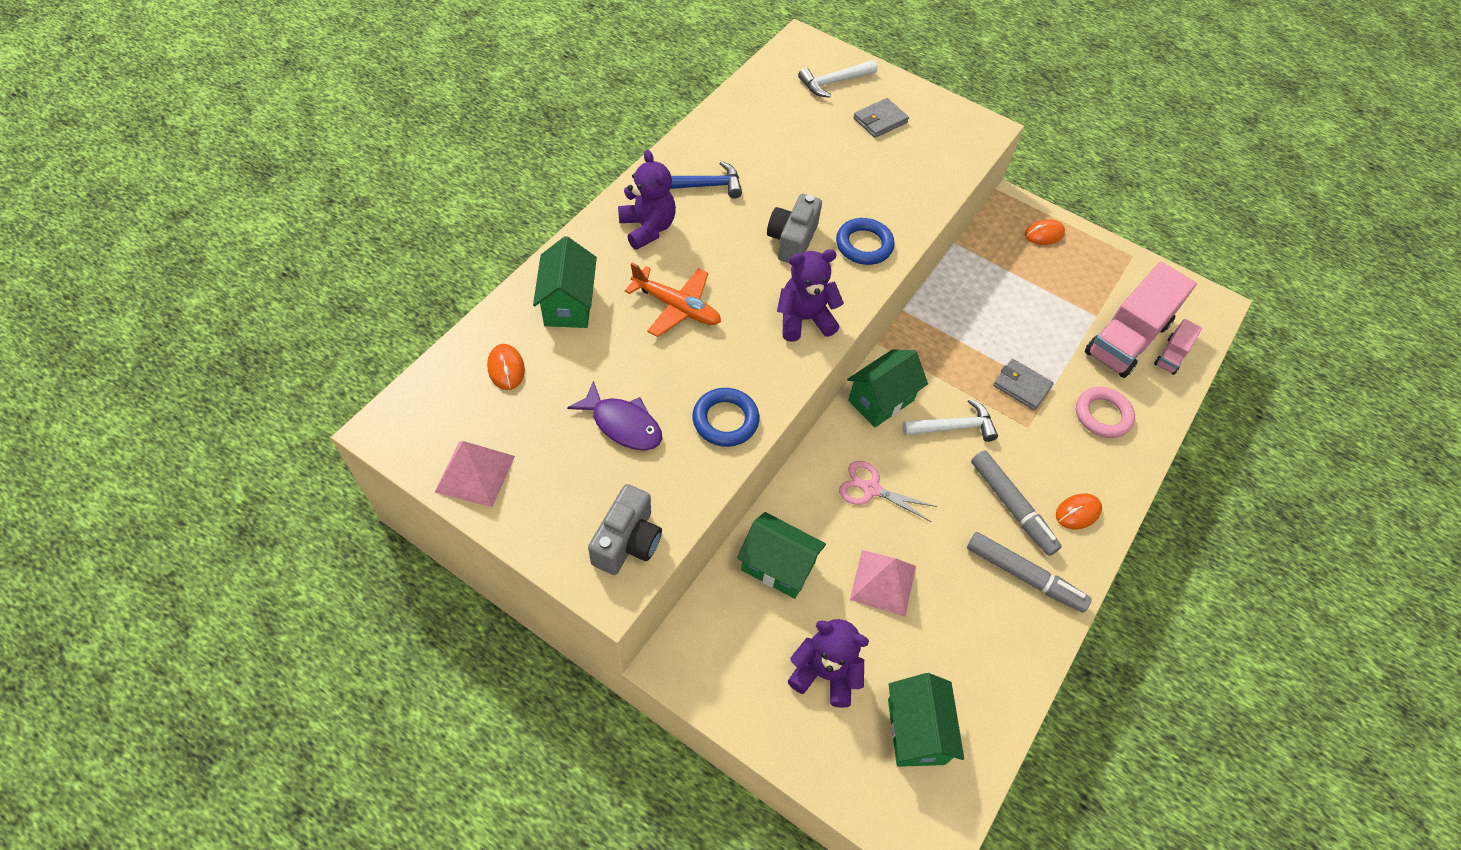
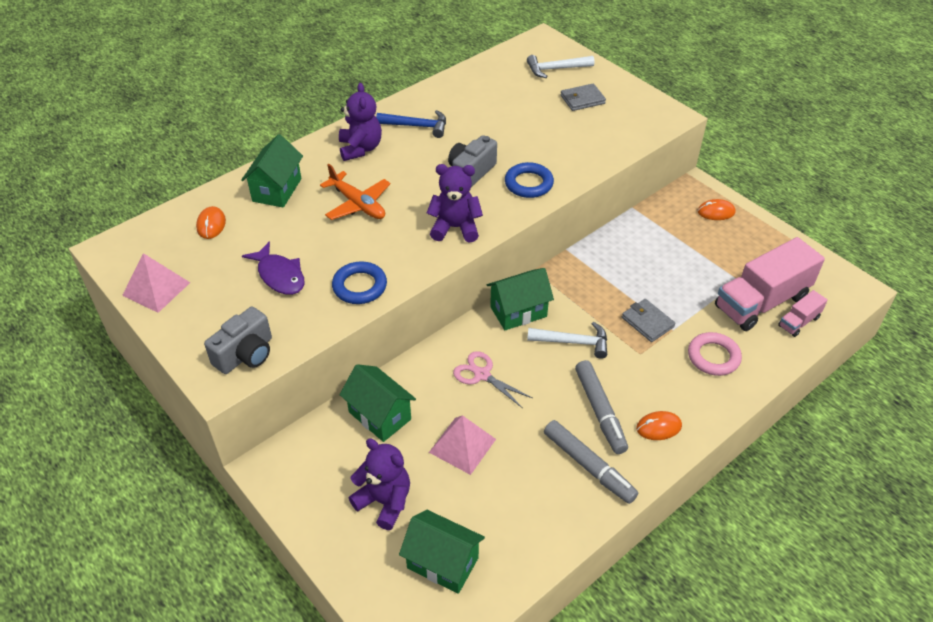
camera: 20 degrees right, 10 degrees down
green house [888,673,964,767] -> green house turned 75 degrees counterclockwise [399,510,485,594]

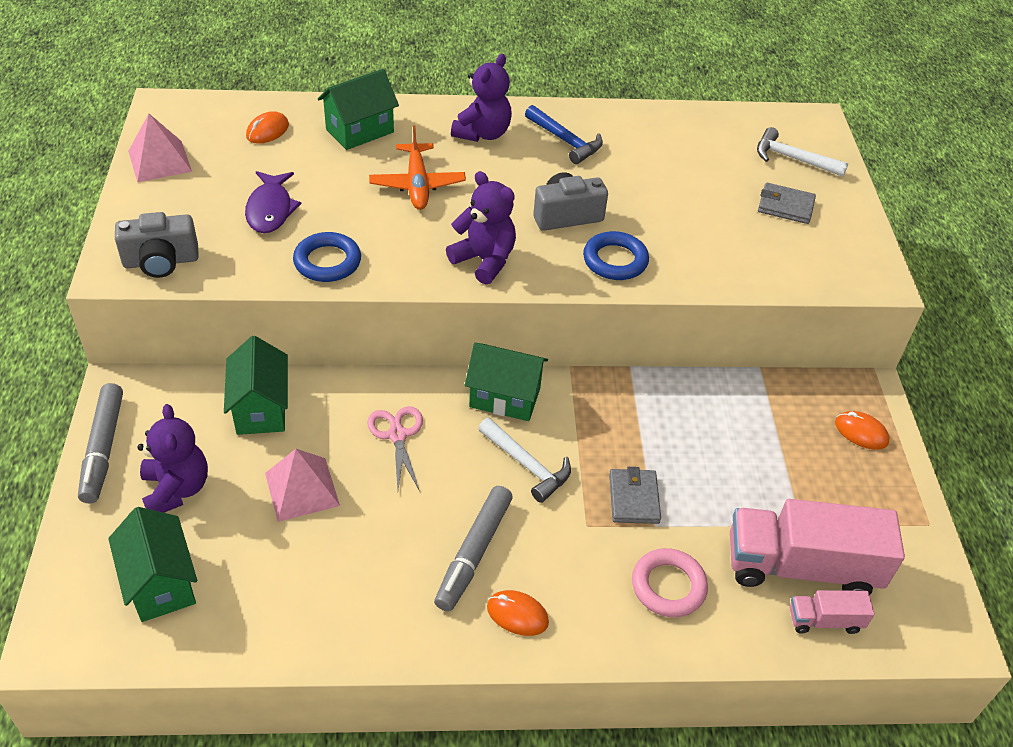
camera: 35 degrees right, 0 degrees up
grey marker [544,420,638,504] -> grey marker moved to [78,383,123,503]

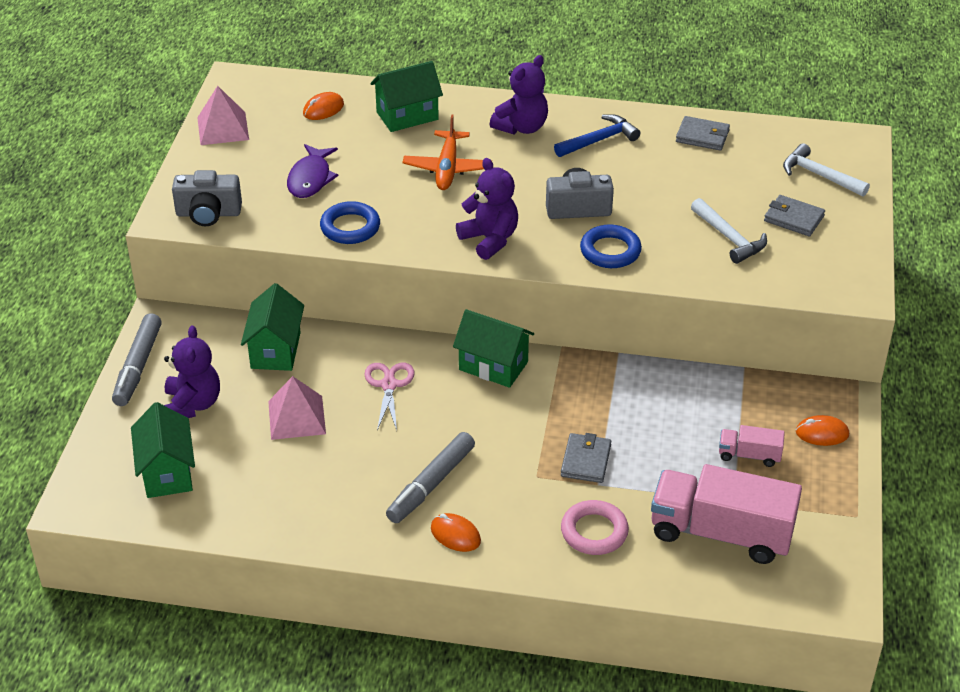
camera: 15 degrees right, 5 degrees down
white hammer [478,418,571,503] -> white hammer moved to [691,198,767,264]
blue hammer [525,105,603,164] -> blue hammer turned 90 degrees counterclockwise [554,114,640,157]
pink truck [790,590,875,634] -> pink truck moved to [719,425,785,467]
orange mouse [835,411,890,450] -> orange mouse turned 45 degrees counterclockwise [796,415,849,446]
none -> grey wallet [676,116,730,151]

